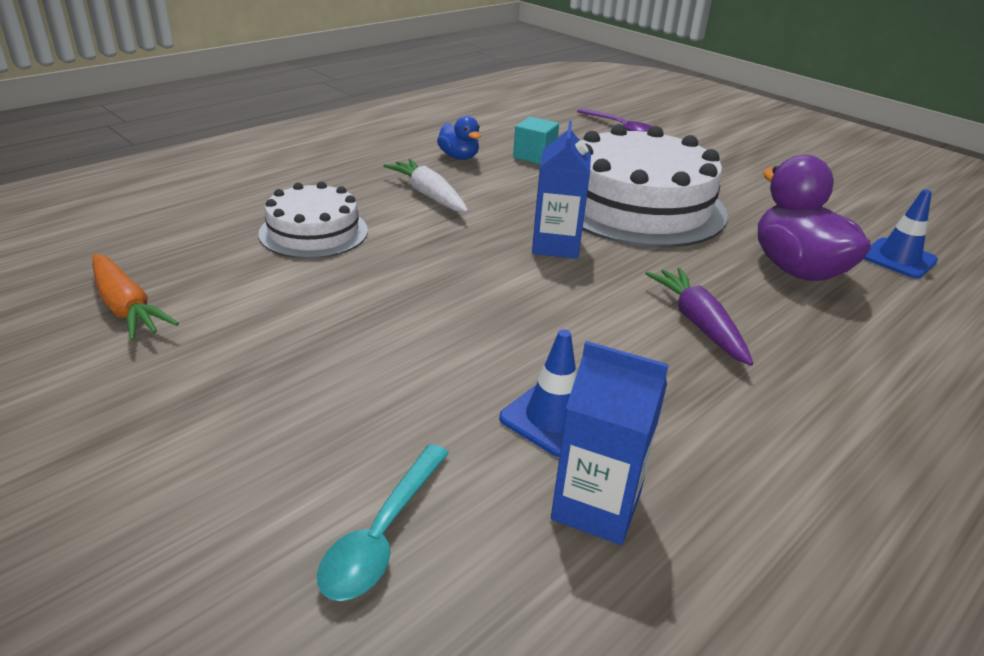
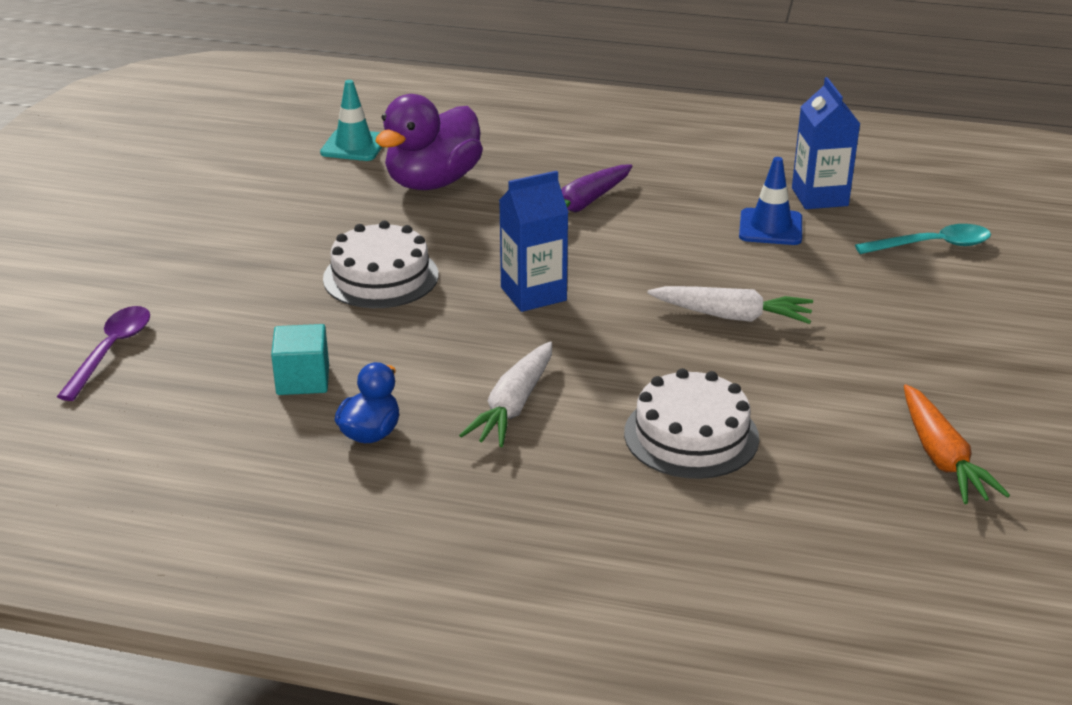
camera: 120 degrees left, 0 degrees up
orange carrot [92,254,179,341] -> orange carrot turned 150 degrees clockwise [904,384,1010,504]
white cake [582,124,728,247] -> white cake [323,221,438,308], size x0.55
blue traffic cone [864,189,938,279] -> turquoise traffic cone [320,80,382,161]
none -> white carrot [647,286,813,324]

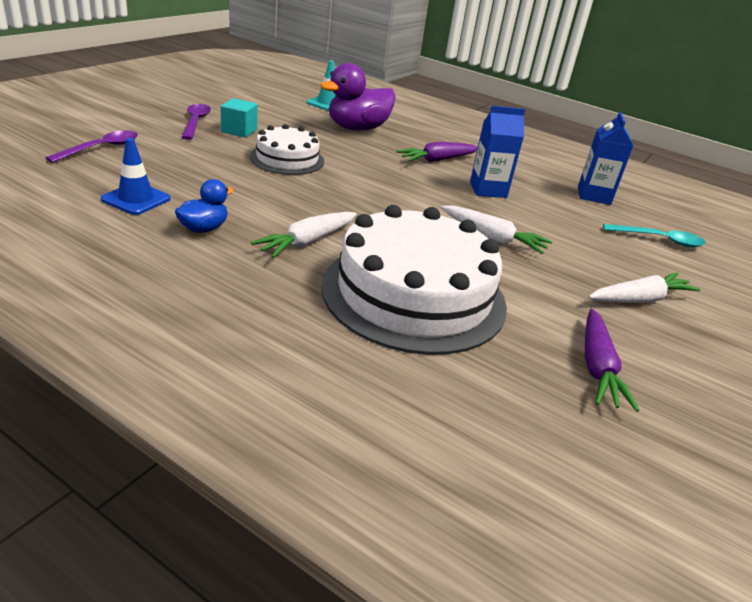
camera: 15 degrees right, 0 degrees up
turquoise cube [271,324,329,395] -> turquoise cube moved to [221,98,258,138]
blue carton [499,171,569,312] -> blue carton moved to [470,106,525,198]
white cake [624,368,759,479] -> white cake [321,205,507,355], size x1.82
blue traffic cone [739,157,802,245] -> blue traffic cone moved to [101,138,170,215]
orange carrot [904,384,1010,504] -> purple carrot [585,309,639,412]
none -> purple spoon [181,104,211,140]
none -> white carrot [588,273,701,303]

